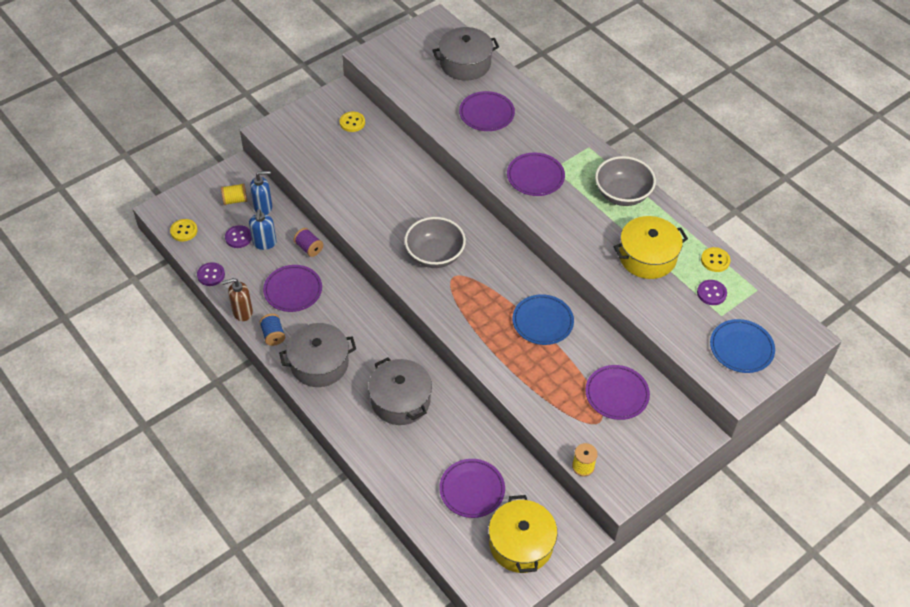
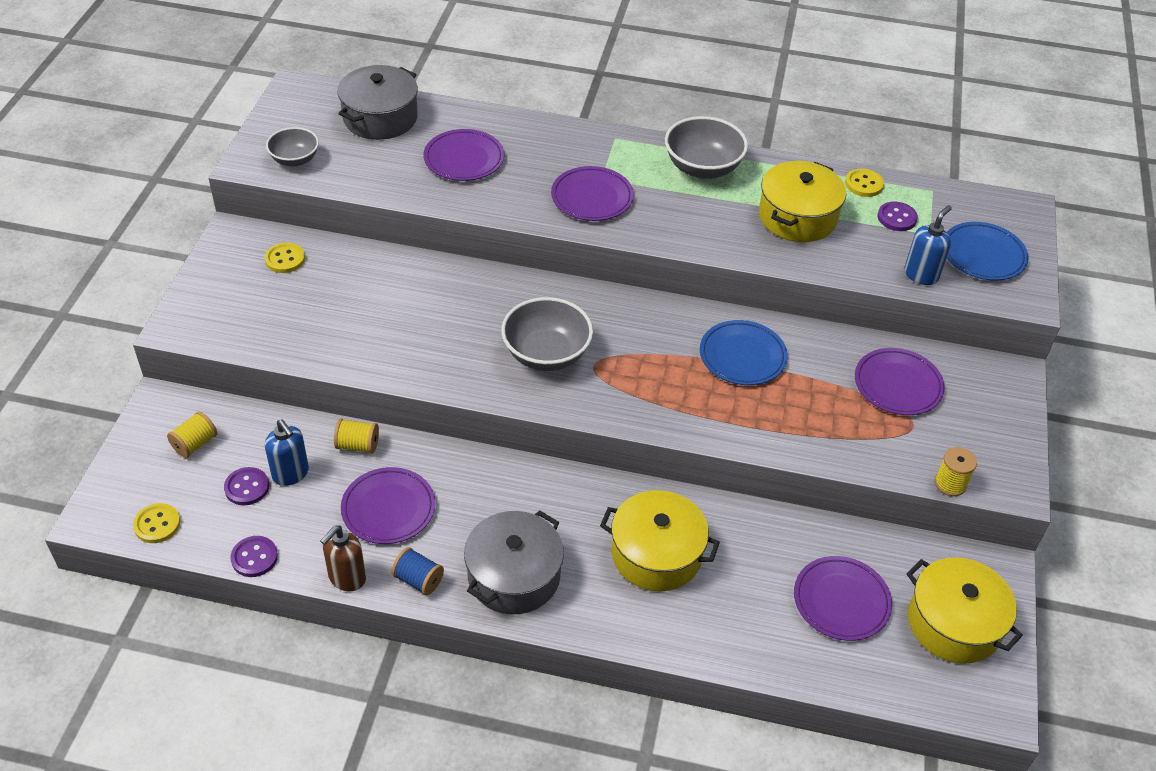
camera: 40 degrees left, 5 degrees down
blue soap dispenser [250,171,272,214] -> blue soap dispenser moved to [904,205,952,285]
purple spool [294,228,323,257] -> yellow spool [334,419,379,454]
grey pot [368,357,432,425] -> yellow pot [600,490,720,592]
none -> grey bowl [266,127,319,166]

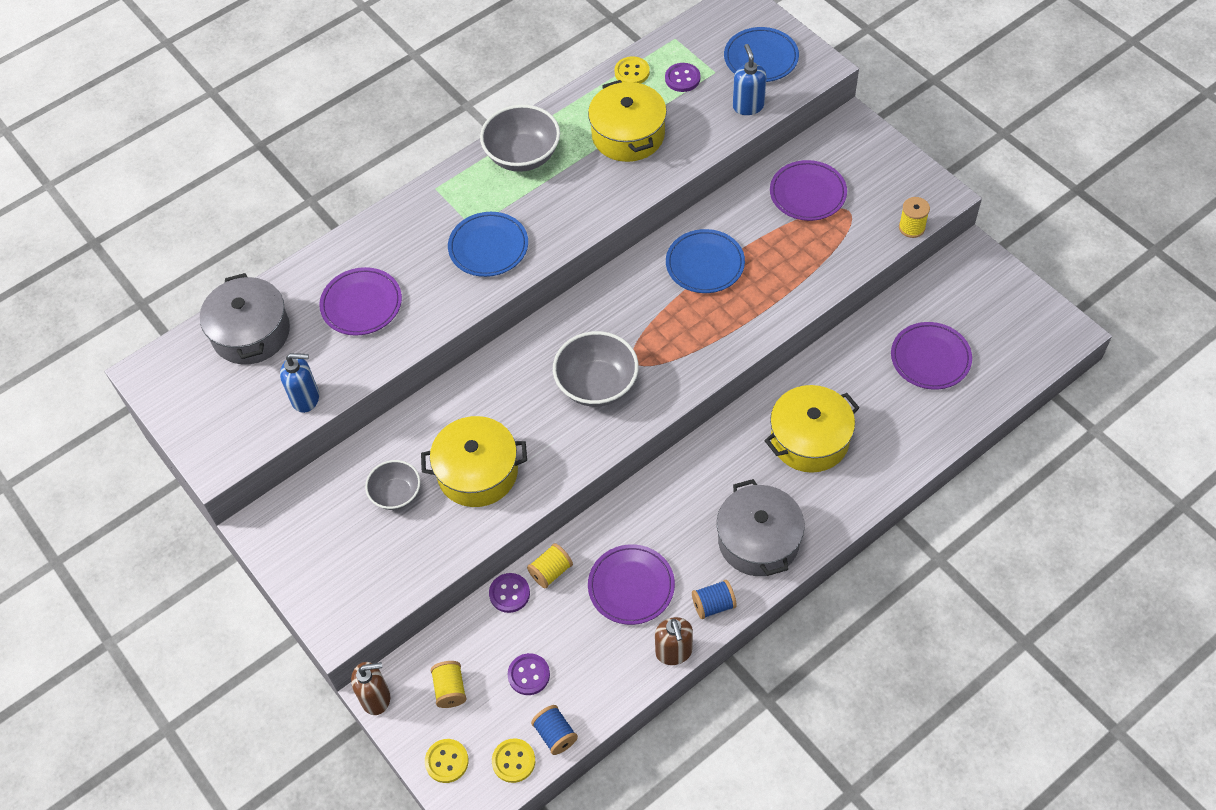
camera: 45 degrees left, 10 degrees up
purple button [230,536,278,577] -> purple button moved to [489,573,530,613]
yellow button [264,243,305,273] -> yellow button moved to [425,739,469,783]
blue soap dispenser [265,420,309,486] -> blue soap dispenser moved to [280,353,319,413]
grey bowl [266,127,319,166] -> grey bowl moved to [365,460,420,510]
purple plate [551,166,634,221] -> blue plate [448,212,528,277]
yellow pot [906,557,1023,664] -> yellow pot moved to [421,416,527,507]
none -> brown soap dispenser [351,662,390,715]
none -> blue spool [531,705,578,755]

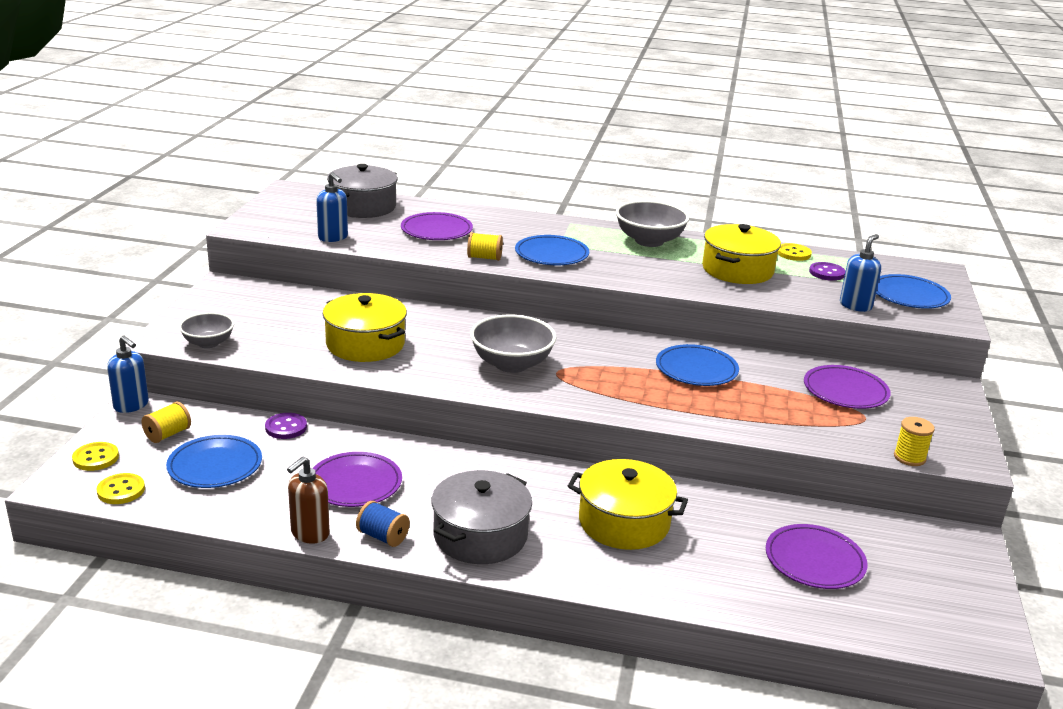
camera: 45 degrees right, 30 degrees down
brown soap dispenser [351,662,390,715] -> blue soap dispenser [107,335,149,413]
grey bowl [365,460,420,510] -> grey bowl moved to [179,312,234,348]
purple button [507,653,550,695] -> blue plate [166,435,262,488]
yellow spool [527,543,573,588] -> yellow spool moved to [467,232,503,261]
blue spool [531,705,578,755] -> none

